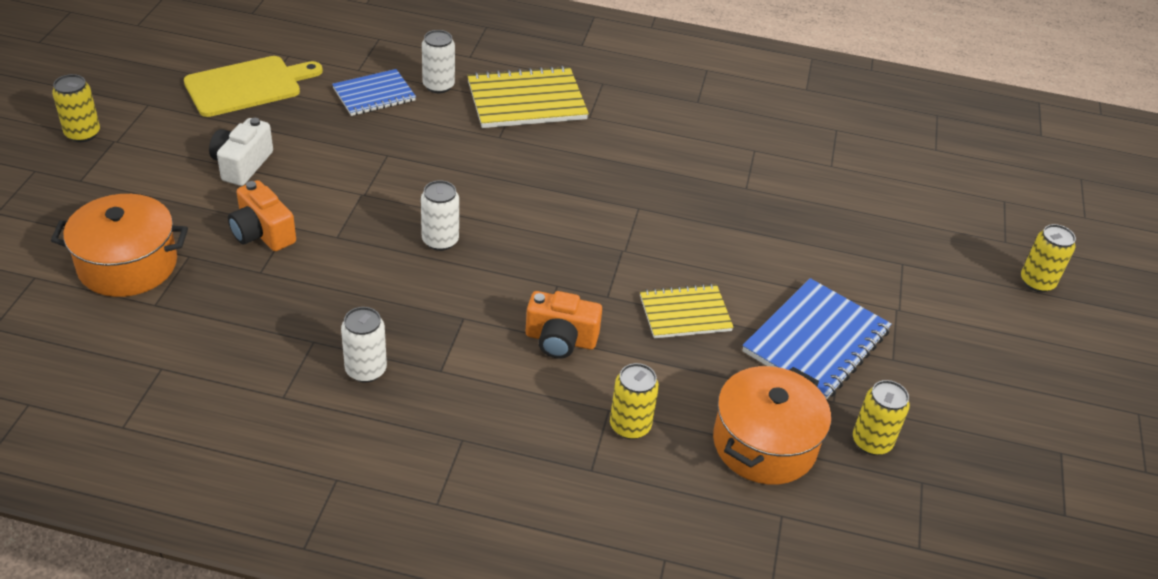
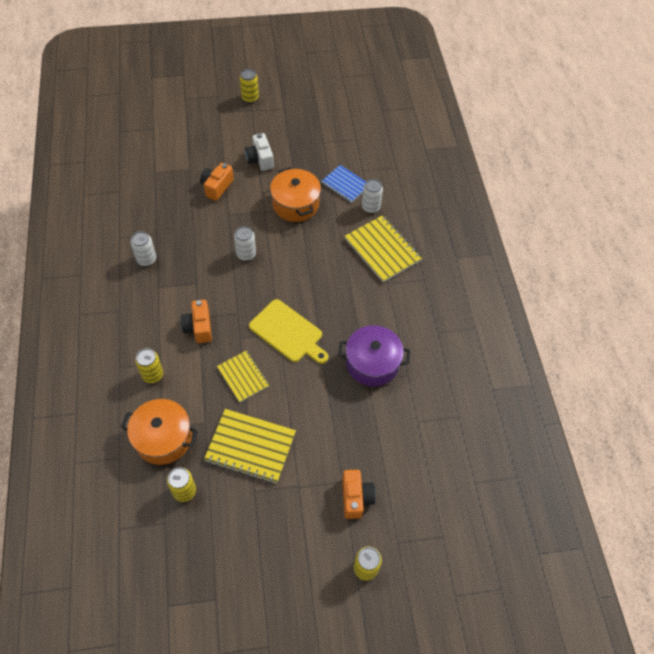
camera: 70 degrees right, 15 degrees up
orange pot [51,194,188,297] -> orange pot moved to [270,167,321,222]
yellow cutting board [184,56,323,117] -> yellow cutting board moved to [249,299,328,364]
white camera [209,118,273,186] -> white camera turned 105 degrees counterclockwise [245,133,274,171]
blue notebook [742,278,892,399] -> yellow notebook [204,409,296,484]
none -> purple pot [338,325,410,386]
none -> orange camera [342,470,376,519]

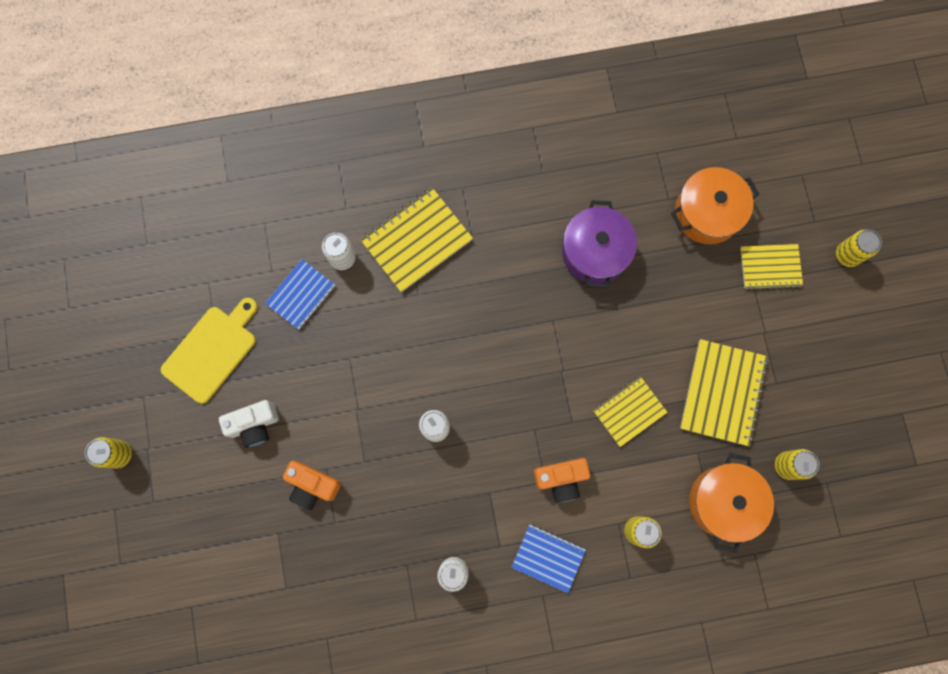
camera: 90 degrees left, 20 degrees up
yellow cutting board [249,299,328,364] -> yellow cutting board moved to [161,298,257,404]
orange pot [270,167,321,222] -> orange pot moved to [671,167,759,244]
orange camera [342,470,376,519] -> yellow notebook [740,244,803,290]
none -> blue notebook [511,524,586,593]

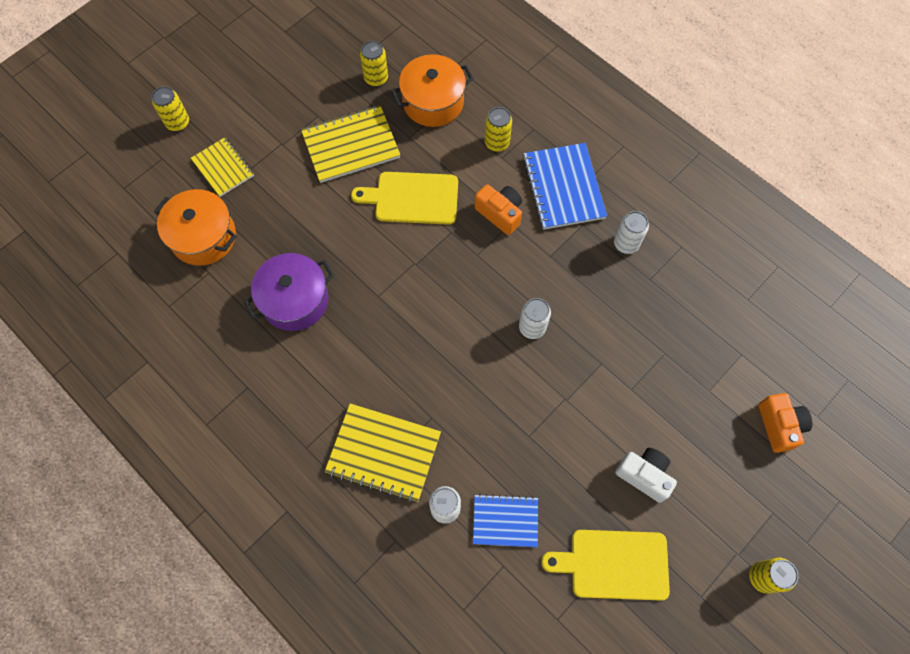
camera: 125 degrees left, 10 degrees down
orange camera [283,461,341,510] -> orange camera moved to [759,393,812,453]
blue notebook [511,524,586,593] -> blue notebook [523,143,607,230], size x1.57
yellow notebook [593,376,668,447] -> yellow cutting board [351,172,458,225]

